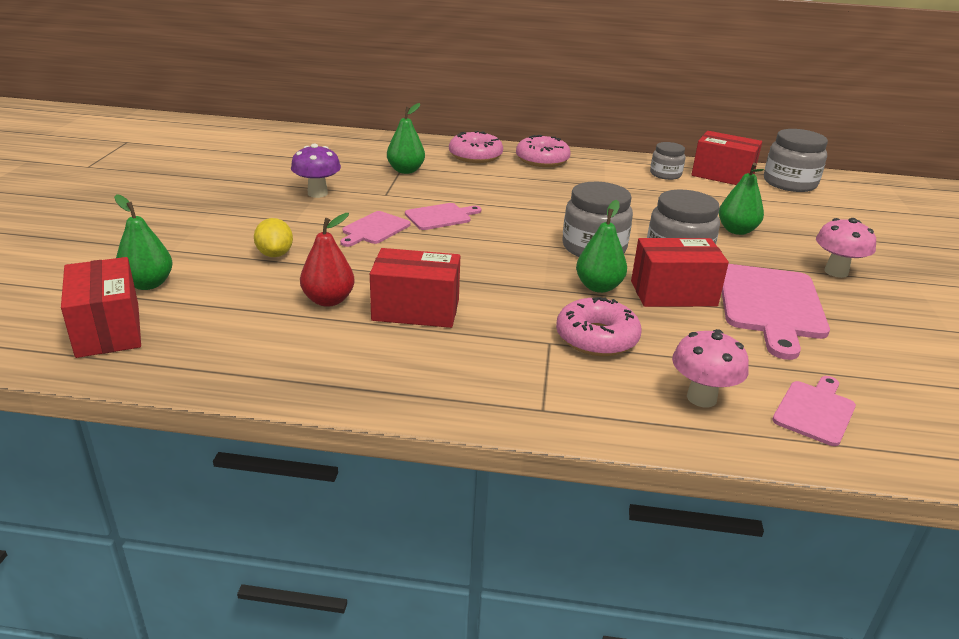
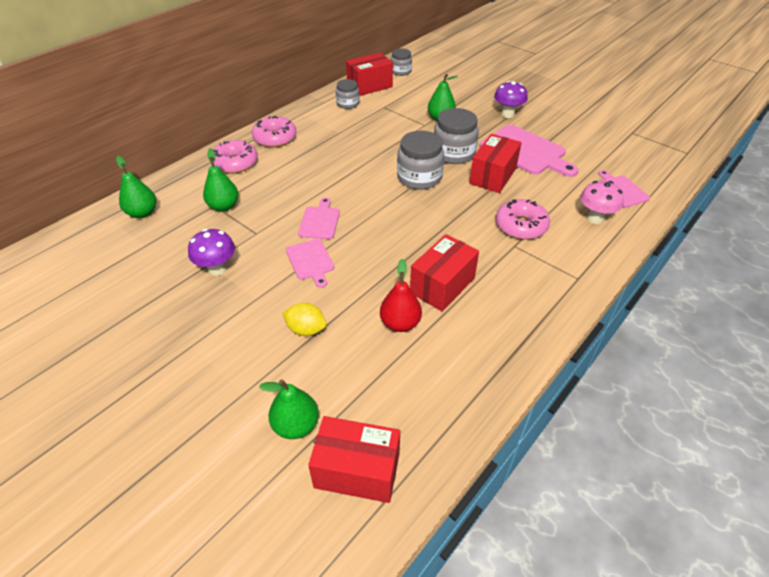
camera: 55 degrees left, 15 degrees up
green pear [576,200,627,293] -> green pear moved to [116,156,156,218]
grey jar [764,129,828,192] -> grey jar [391,49,412,76], size x0.60
pink mushroom [816,218,876,278] -> purple mushroom [494,81,528,118]

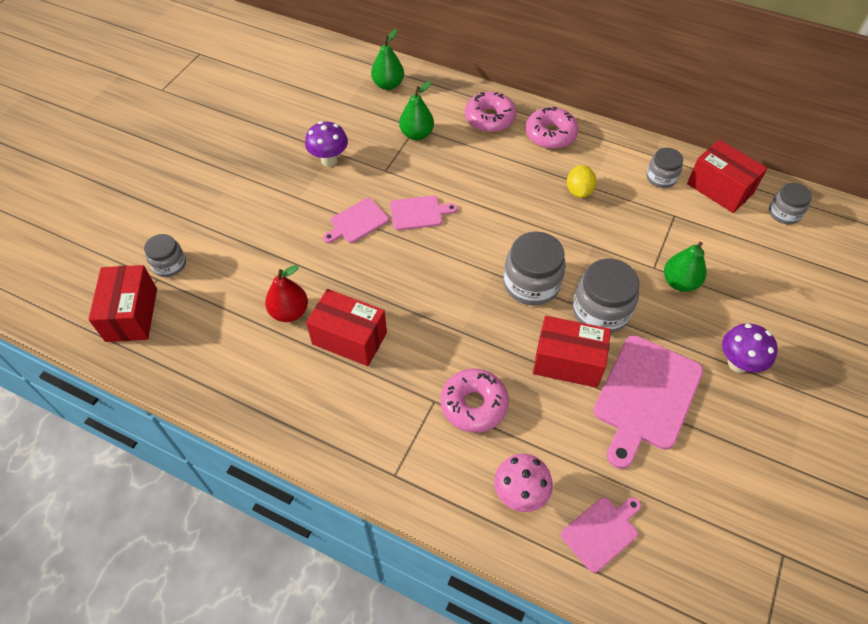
camera: 75 degrees right, 10 degrees up
green pear [259,379,319,439] -> grey jar [144,234,186,277]
yellow lemon [282,303,327,336] -> yellow lemon moved to [567,165,596,198]

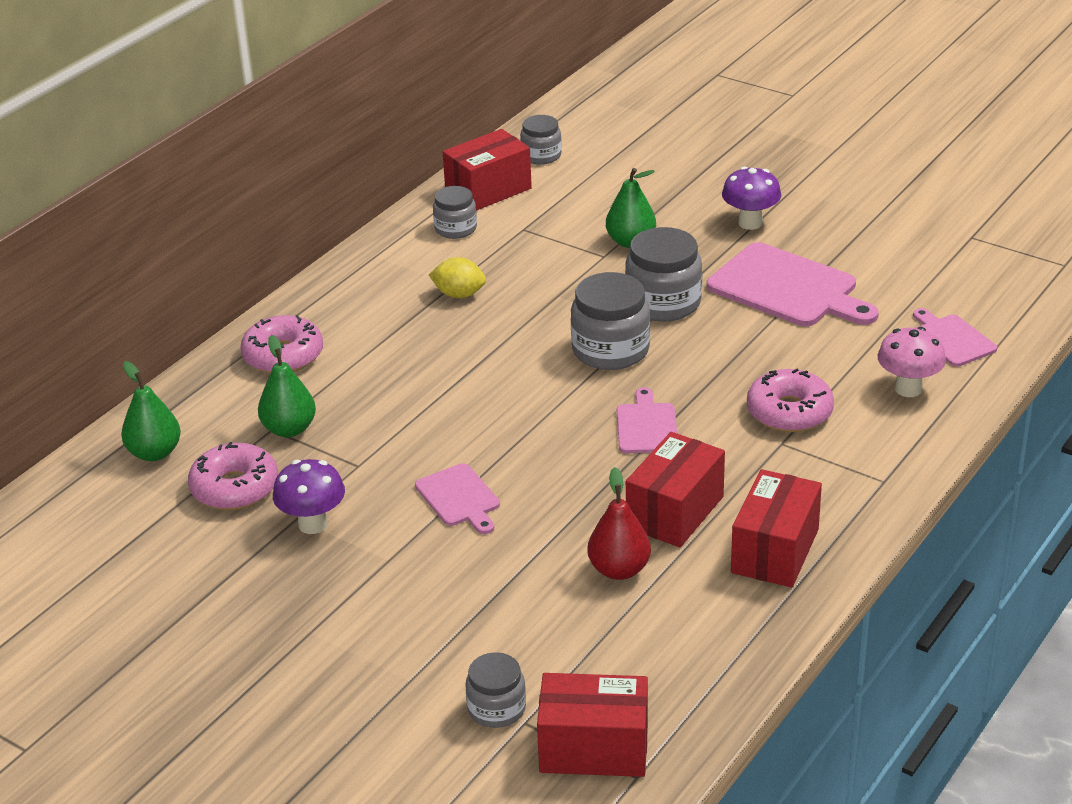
camera: 80 degrees left, 20 degrees down
pink cutting board [390,196,458,230] -> pink cutting board moved to [617,387,677,453]
pink donut [525,106,578,149] -> pink donut moved to [188,442,278,510]
red box [533,316,611,388] -> red box moved to [731,469,822,588]

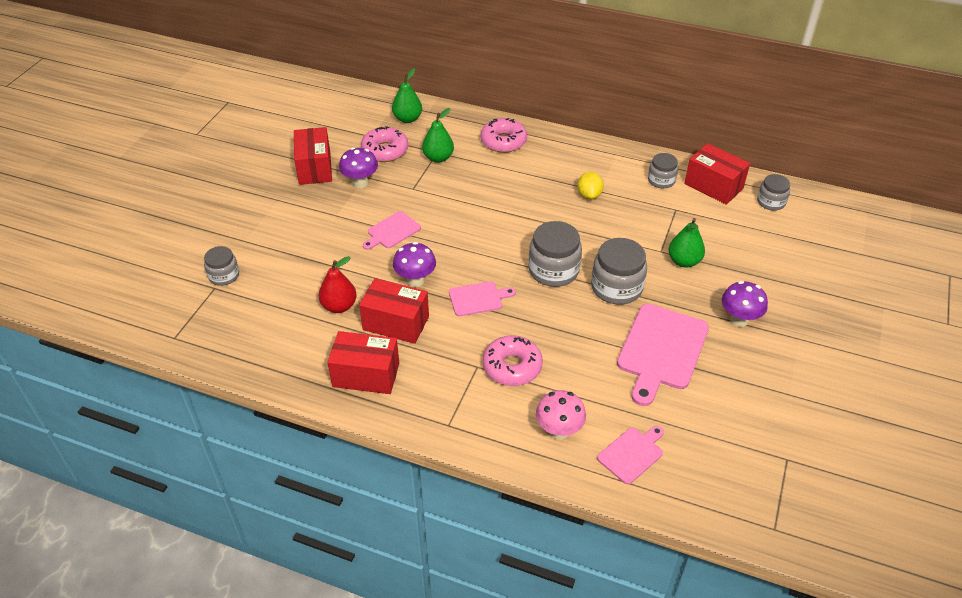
camera: 75 degrees right, 10 degrees up
red box [537,673,648,777] -> red box moved to [294,127,332,185]
none -> purple mushroom [393,242,436,287]

